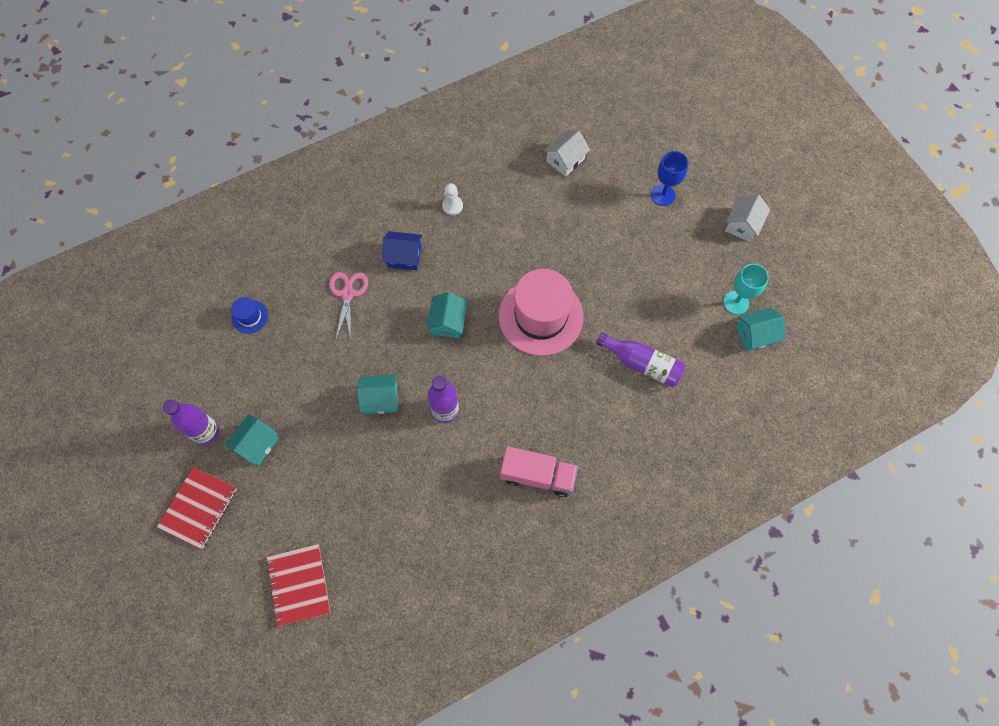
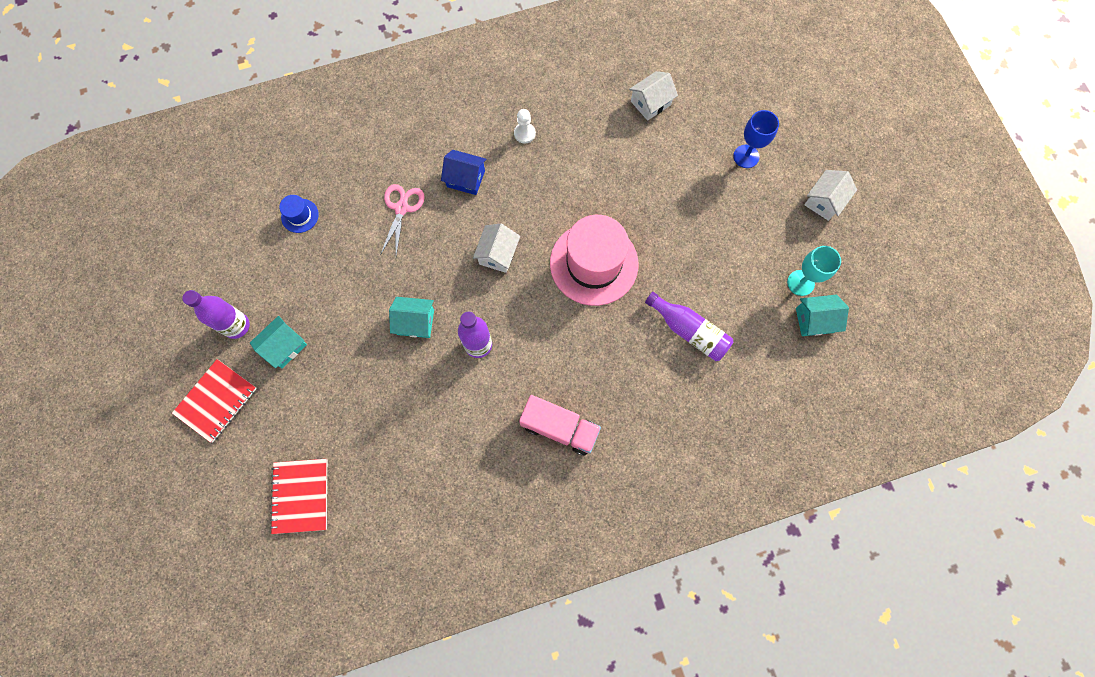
camera: 10 degrees right, 5 degrees up
turquoise house [426,292,468,338] -> white house [473,223,520,273]

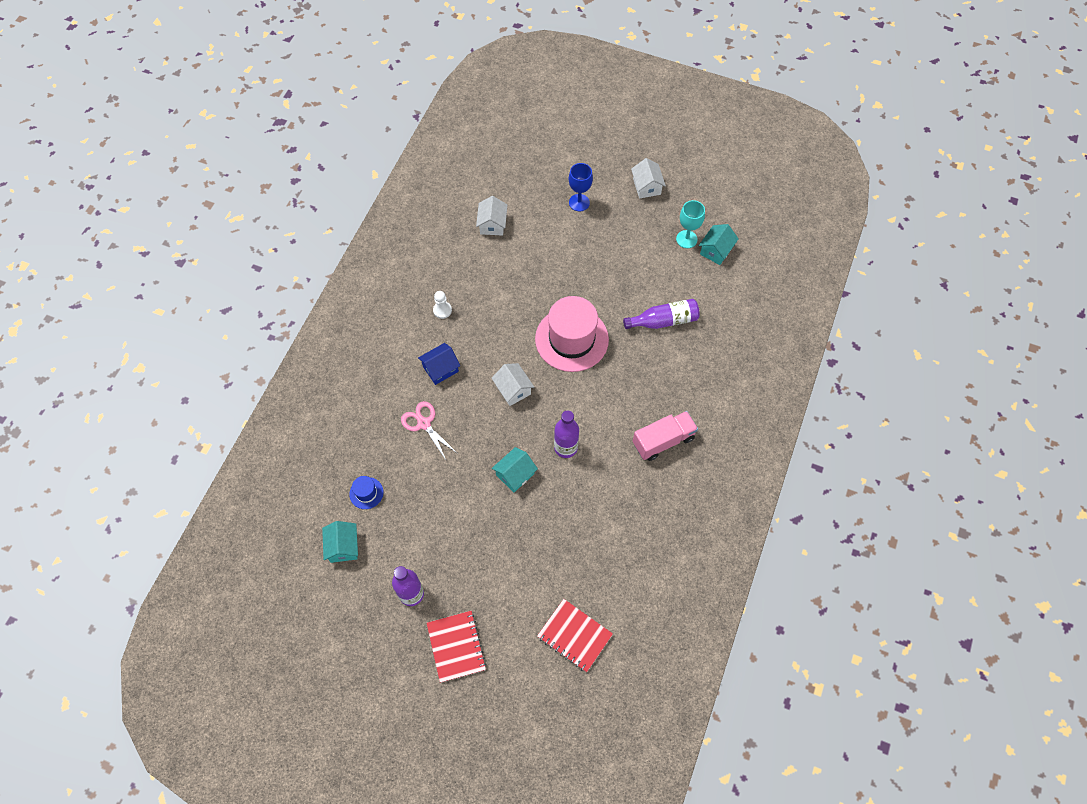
camera: 50 degrees left, 10 degrees down
turquoise house [250,316,307,368] -> turquoise house moved to [322,521,358,563]

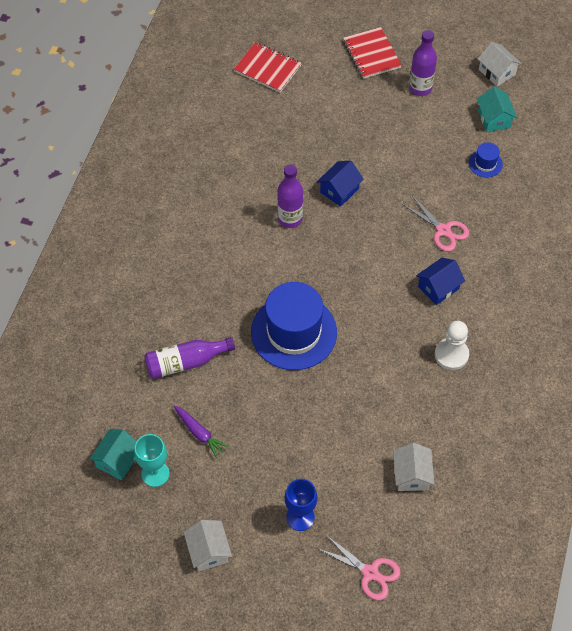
camera: 175 degrees right, 5 degrees down
white pawn [433,291,452,319] -> white pawn [435,321,469,370], size x1.52
white house [491,363,534,406] -> white house moved to [478,42,522,86]
turquoise house [492,447,538,493] -> blue house [317,161,364,207]
pink hat [535,296,609,372] -> blue hat [251,282,337,370]
pink truck [633,411,698,461] -> none
none -> purple carrot [173,405,229,458]
none -> pink scissors [316,535,401,600]

